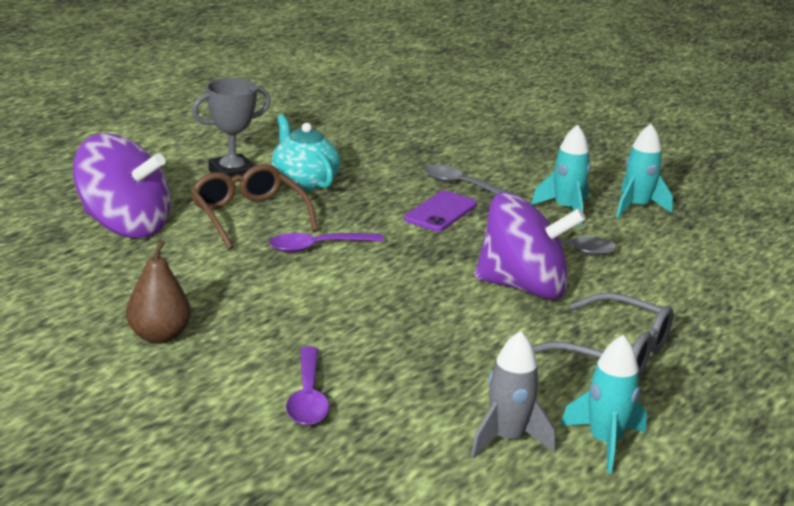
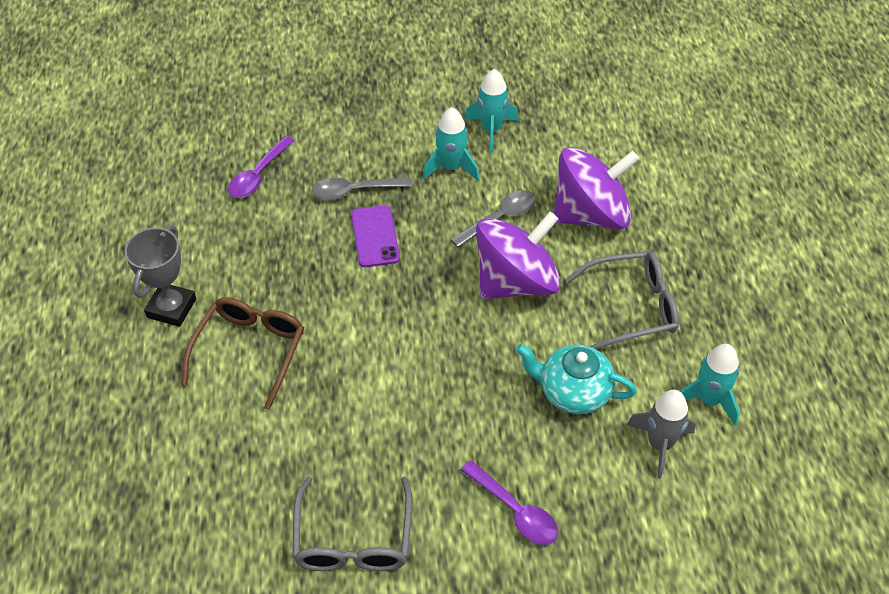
camera: 40 degrees left, 25 degrees up
purple spinning top [73,133,171,238] -> purple spinning top moved to [554,147,639,229]
brown pear [126,240,191,344] -> grey glasses [292,476,412,571]
brown glasses [191,164,319,250] -> brown glasses turned 90 degrees clockwise [181,297,304,410]
purple spoon [269,233,384,253] -> purple spoon moved to [228,136,294,198]
turquoise teapot [272,115,340,191] -> turquoise teapot moved to [516,344,637,414]

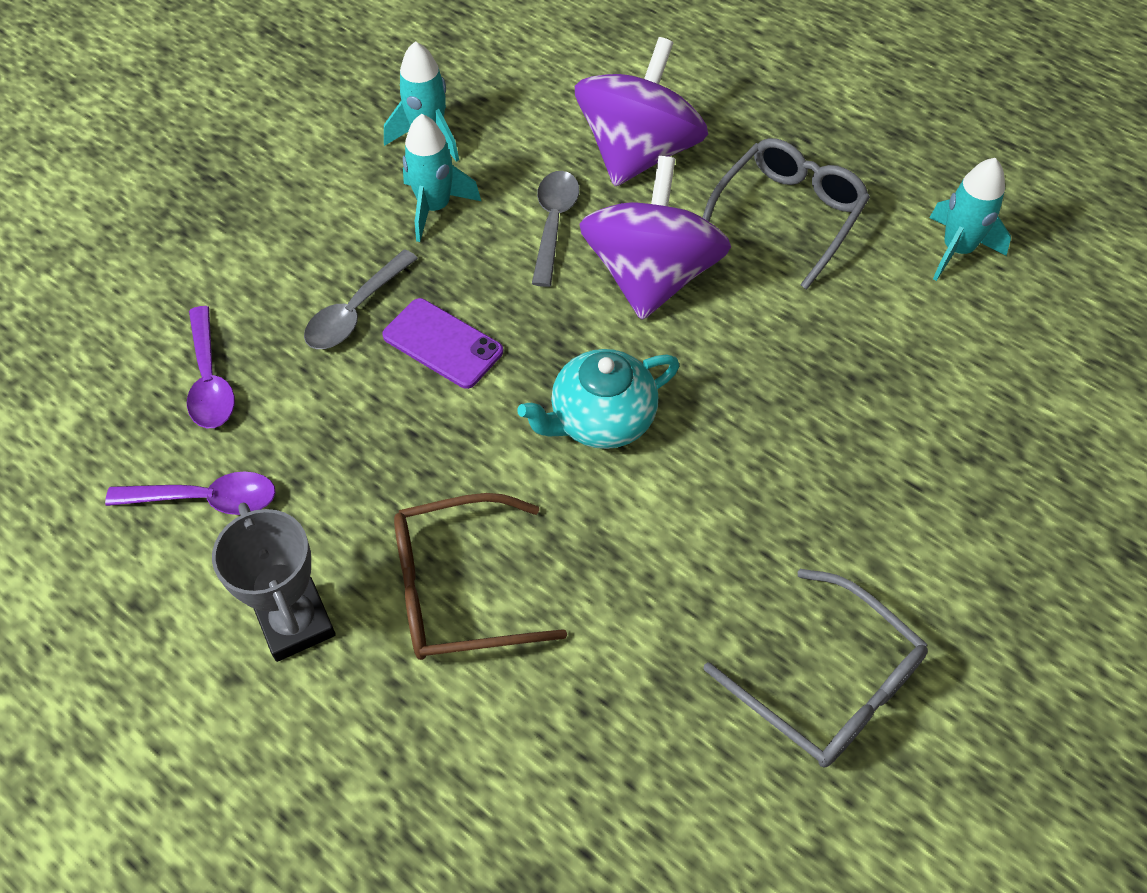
camera: 45 degrees left, 5 degrees up
brown glasses [181,297,304,410] -> brown glasses turned 75 degrees counterclockwise [394,493,567,660]
purple spoon [461,460,558,545] -> purple spoon moved to [105,471,276,515]
turquoise teapot [516,344,637,414] -> turquoise teapot moved to [517,349,679,449]
grey rocket [627,390,695,479] -> none

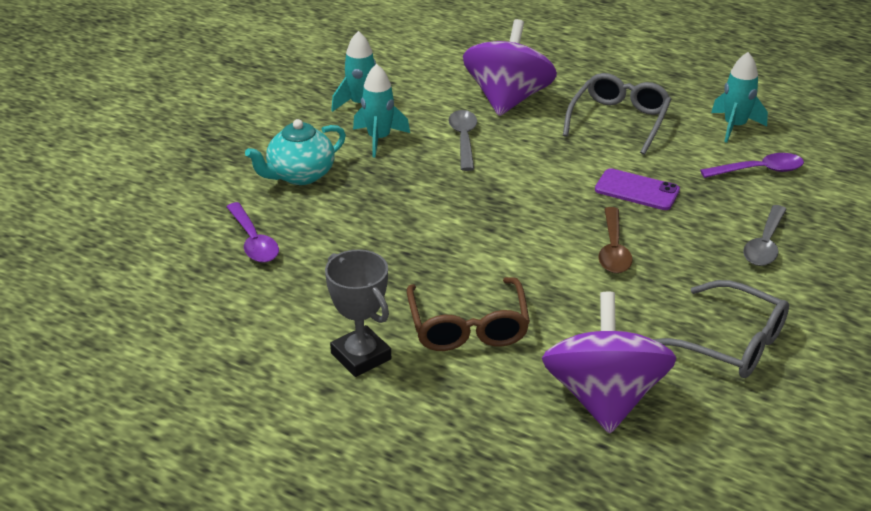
camera: 10 degrees left, 20 degrees down
purple spoon [105,471,276,515] -> purple spoon moved to [700,153,804,178]
grey spoon [304,249,418,349] -> grey spoon moved to [743,205,787,266]
purple phone [382,298,503,389] -> purple phone moved to [595,168,680,210]
brown glasses [394,493,567,660] -> brown glasses turned 75 degrees counterclockwise [407,277,530,351]
turquoise teapot [517,349,679,449] -> turquoise teapot moved to [245,119,346,185]
purple spinning top [579,156,731,320] -> purple spinning top moved to [542,292,677,433]
none -> brown spoon [598,207,633,273]

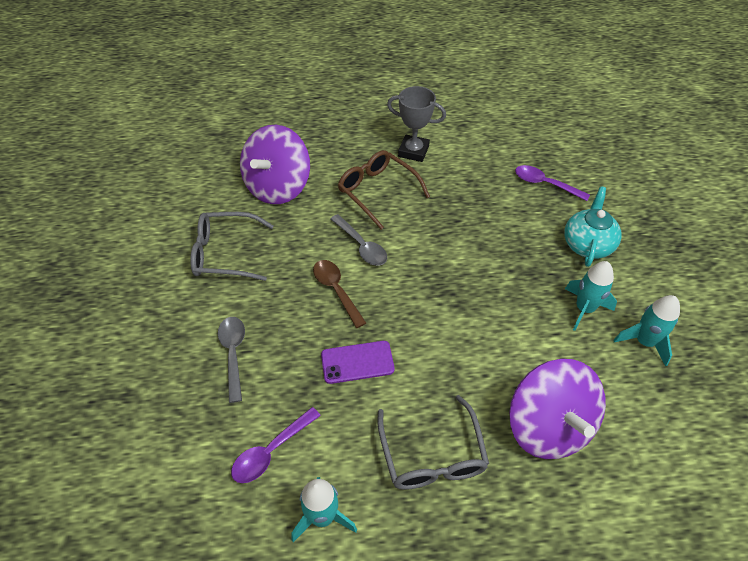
camera: 145 degrees right, 15 degrees up
grey spoon [448,110,477,171] -> grey spoon moved to [330,214,387,266]
purple spinning top [542,292,677,433] -> purple spinning top turned 60 degrees clockwise [240,125,310,204]

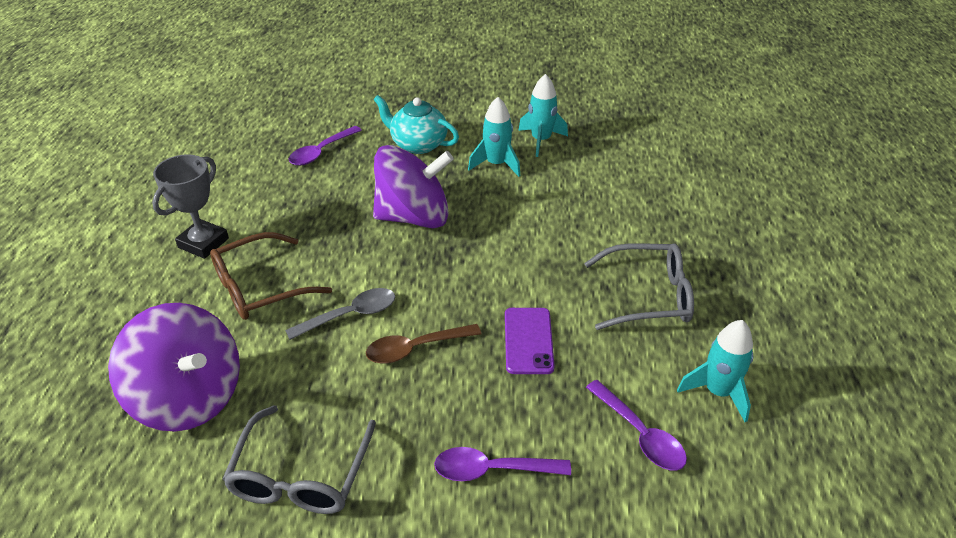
camera: 80 degrees left, 10 degrees down
grey spoon [218,317,245,403] -> purple spoon [434,447,571,481]
purple spinning top [509,359,606,459] -> purple spinning top moved to [373,145,454,228]

